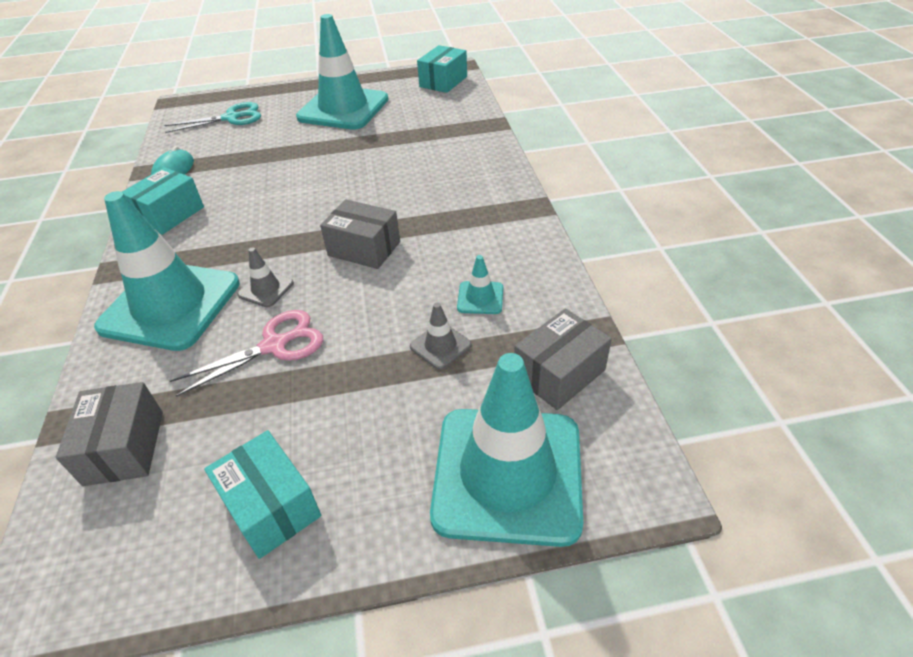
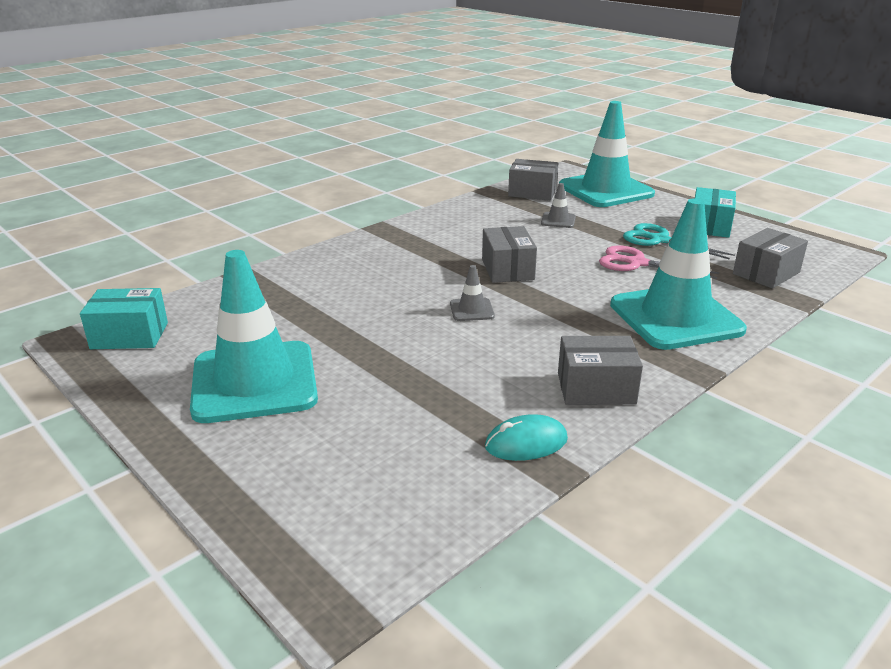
camera: 125 degrees left, 15 degrees down
turquoise box [122,167,204,235] -> grey box [558,336,643,405]
turquoise scissors [164,102,261,133] -> turquoise scissors moved to [623,223,735,260]
grey traffic cone [237,247,294,307] -> grey traffic cone moved to [450,265,495,321]
turquoise traffic cone [457,255,503,314] -> none

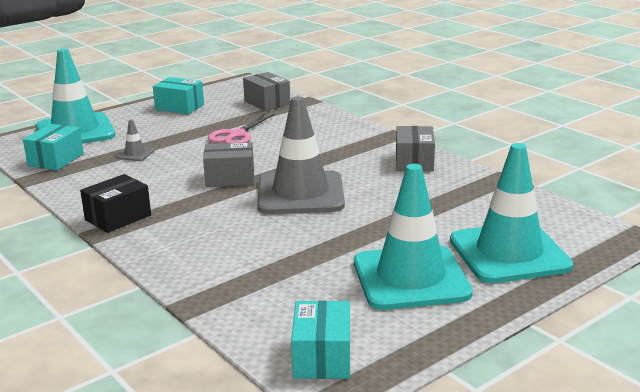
camera: 85 degrees left, 5 degrees down
grey traffic cone [450,265,495,321] -> grey traffic cone [257,96,345,214], size x2.49
turquoise mouse [485,414,568,461] -> none
grey box [508,159,558,200] -> turquoise box [23,124,84,170]
turquoise traffic cone [610,198,747,350] -> turquoise traffic cone moved to [450,143,573,283]
turquoise scissors [623,223,735,260] -> none
none -> black box [80,174,151,233]

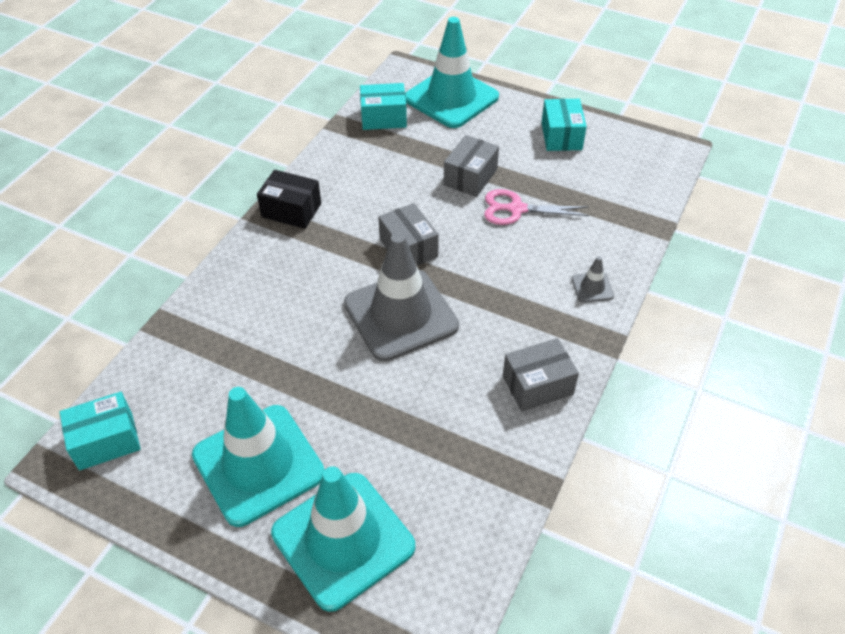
camera: 65 degrees right, 25 degrees up
grey traffic cone [115,120,154,161] -> grey traffic cone moved to [572,256,614,303]
grey box [243,72,290,111] -> grey box moved to [444,135,499,197]

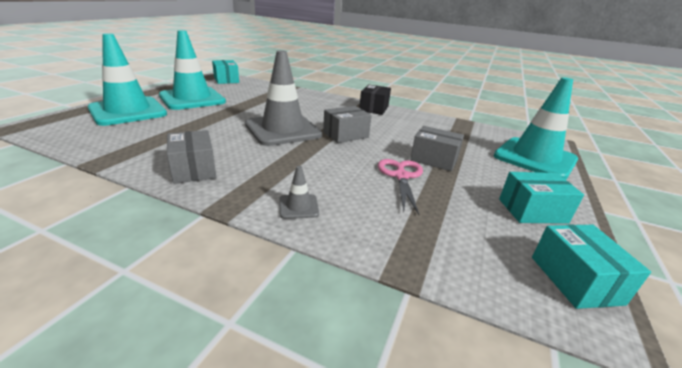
camera: 85 degrees right, 20 degrees down
turquoise box [360,83,407,130] -> turquoise box moved to [532,225,651,309]

